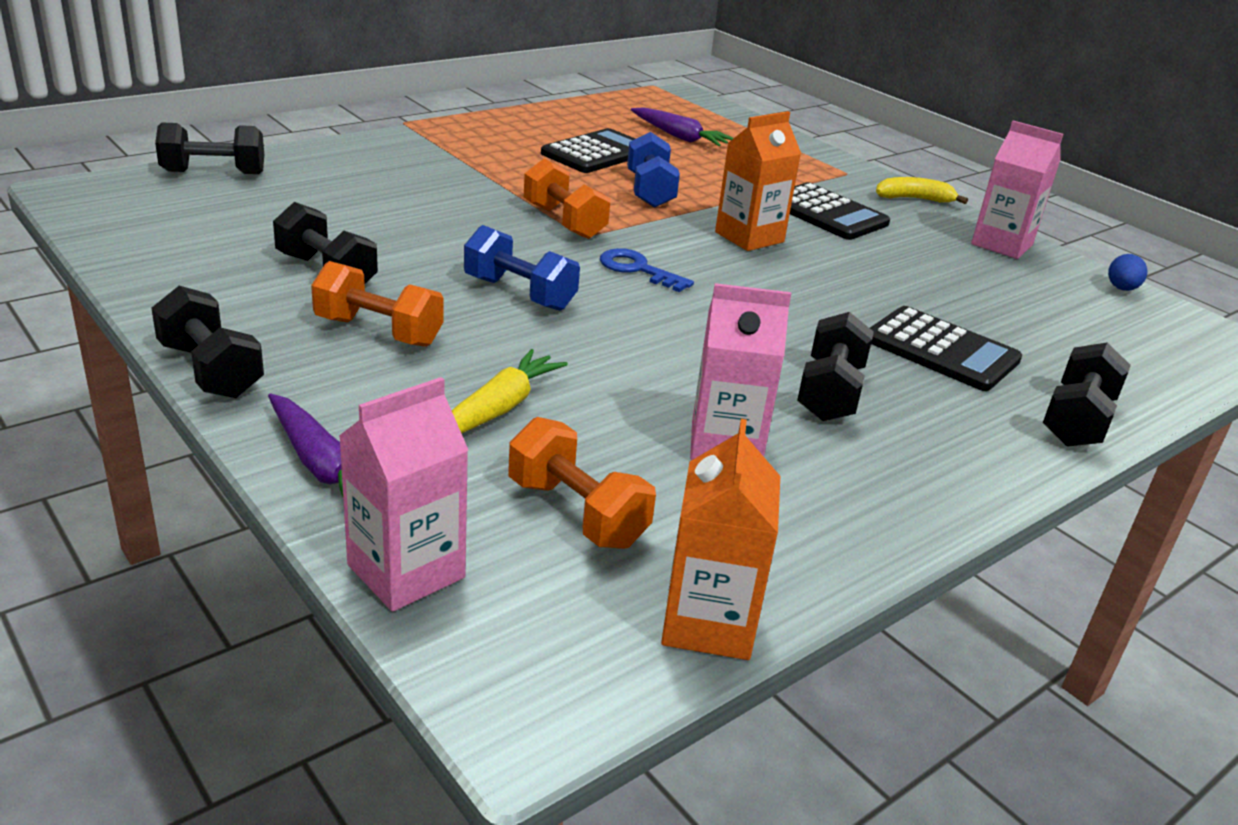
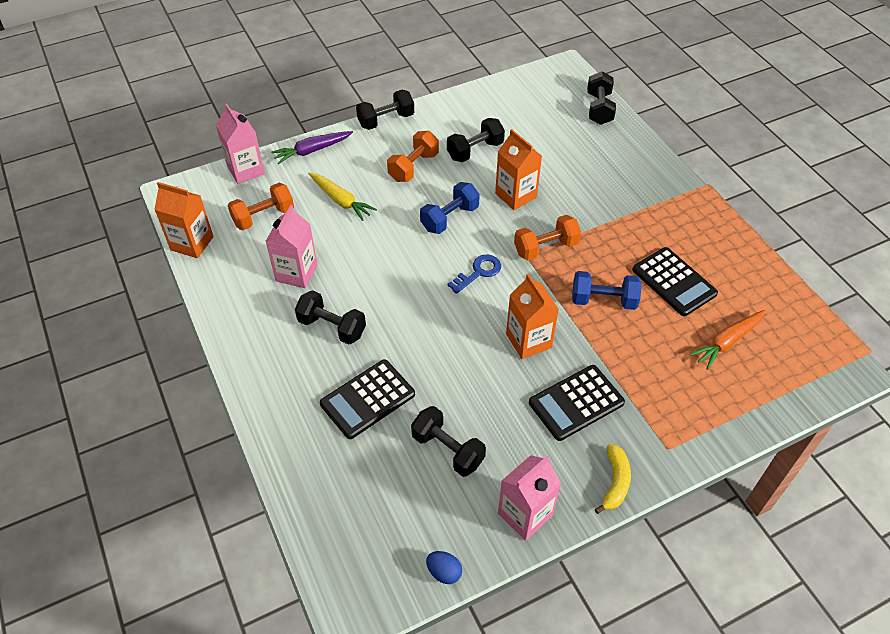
camera: 105 degrees right, 20 degrees up
purple carrot [631,107,734,146] -> orange carrot [690,310,765,370]
black dumbbell [1043,343,1131,447] -> black dumbbell moved to [411,406,486,477]
none -> orange carton [495,129,542,210]

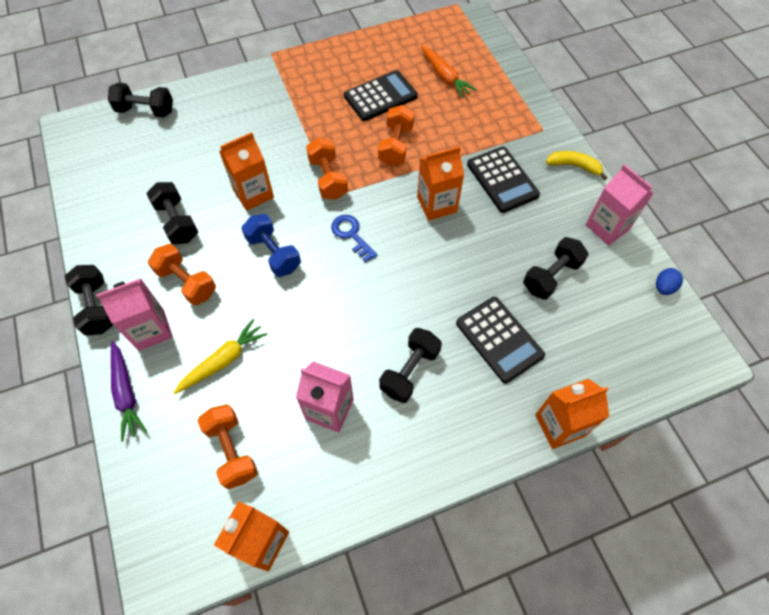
camera: 85 degrees left, 10 degrees up
pink carton [216,104,265,184] -> pink carton moved to [96,278,173,351]
blue dumbbell [572,271,642,310] -> orange dumbbell [378,105,414,166]
none -> orange carton [535,379,609,449]

